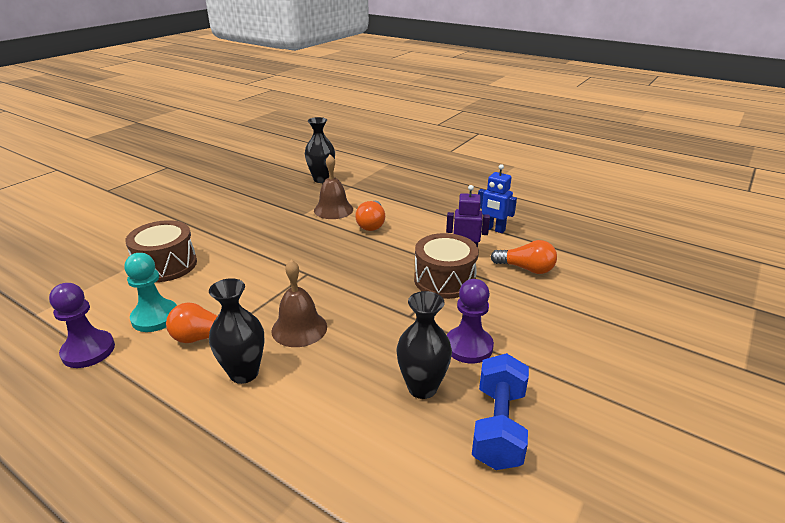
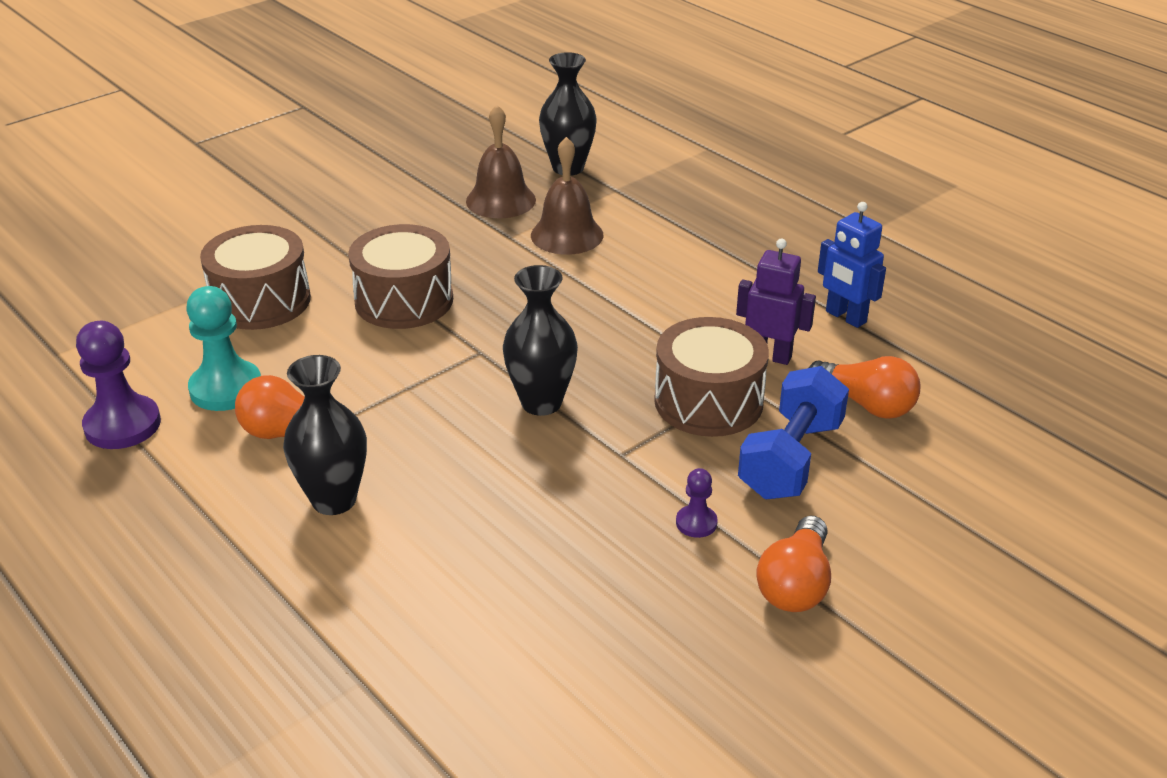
camera: 15 degrees right, 5 degrees up
brown bell [272,260,327,347] -> brown bell moved to [466,105,536,218]
orange light bulb [355,201,385,231] -> orange light bulb moved to [756,516,831,612]
black vase [396,291,452,399] -> black vase moved to [503,265,578,416]
purple pawn [447,279,494,363] -> purple pawn [676,468,718,538], size x0.51
blue dumbbell [472,353,529,470] -> blue dumbbell moved to [738,366,849,499]
none -> brown drum [348,224,453,329]

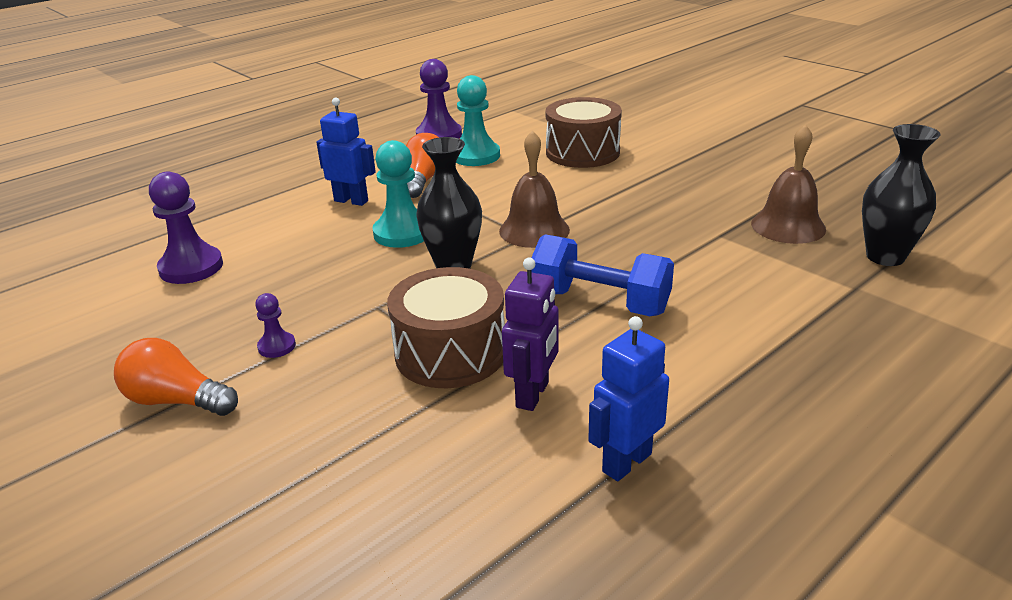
camera: 90 degrees right, 5 degrees down
black vase [283,355,367,515] -> blue robot [316,98,376,206]
brown drum [348,224,453,329] -> none
brown bell [531,137,604,255] -> brown bell moved to [499,131,570,248]
blue dumbbell [738,366,849,499] -> blue dumbbell moved to [531,234,674,316]
orange light bulb [809,356,920,419] -> none
none -> purple pawn [149,172,223,284]
none -> turquoise pawn [372,140,424,248]

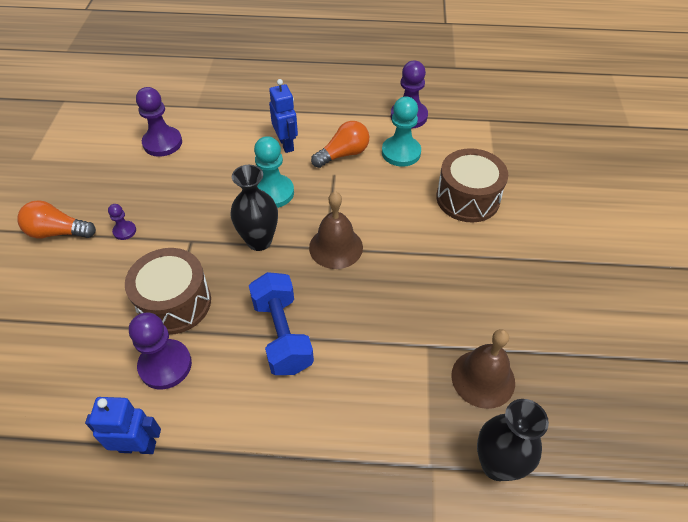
camera: 45 degrees right, 20 degrees up
orange light bulb [114,338,238,416] -> orange light bulb turned 60 degrees counterclockwise [17,200,96,239]
purple robot [502,258,559,411] -> purple pawn [129,312,192,390]

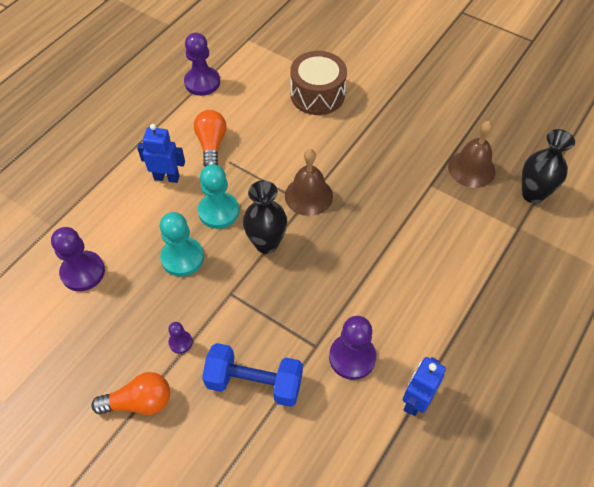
camera: 60 degrees left, 5 degrees up
orange light bulb [17,200,96,239] -> orange light bulb turned 135 degrees counterclockwise [91,372,170,415]
brown drum [125,248,211,335] -> none
blue dumbbell [249,272,314,375] -> blue dumbbell moved to [202,343,303,407]
turquoise pawn [382,96,421,167] -> turquoise pawn moved to [160,212,204,277]

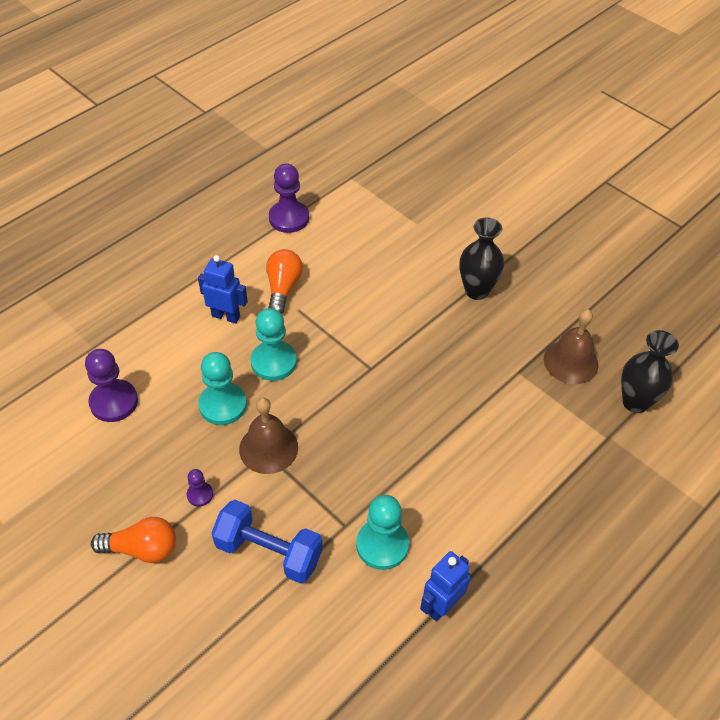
camera: 10 degrees right, 5 degrees down
black vase [243,180,287,254] -> black vase moved to [460,217,504,300]
brown bell [285,149,333,216] -> brown bell moved to [239,398,298,474]
brown drum [290,51,347,115] -> none
purple pawn [329,316,376,380] -> turquoise pawn [356,495,409,570]

